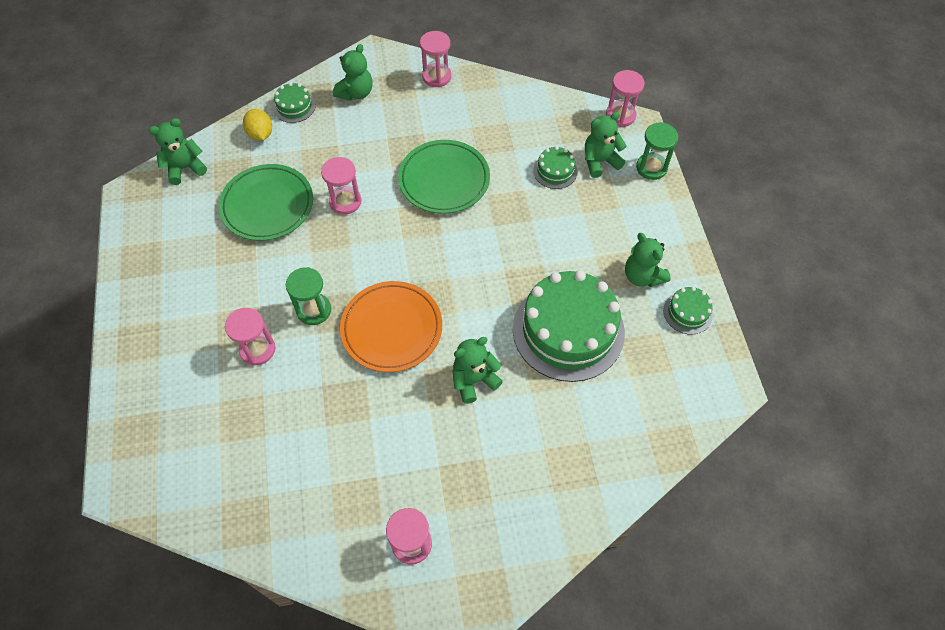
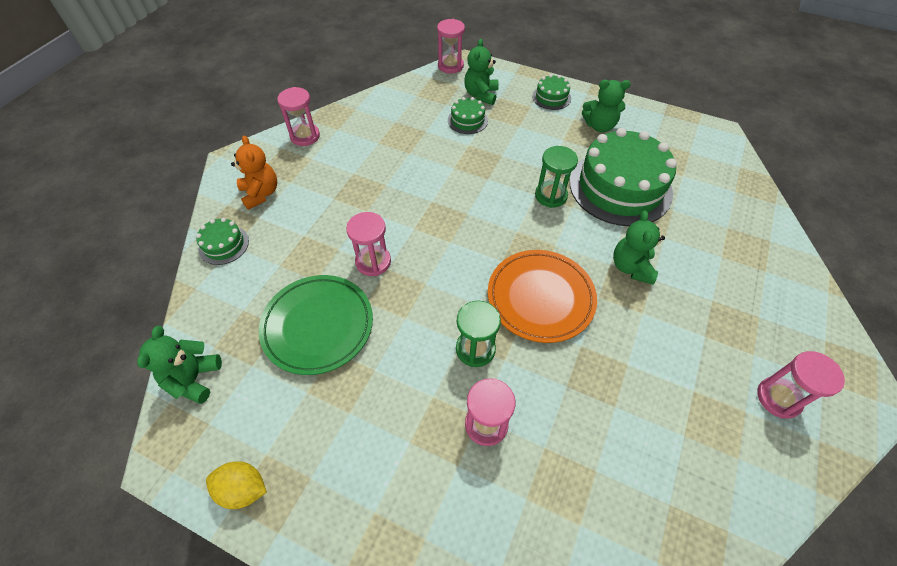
camera: 55 degrees left, 5 degrees down
yellow lemon [243,109,272,141] -> yellow lemon moved to [206,461,267,509]
green teddy bear [333,44,373,101] -> orange teddy bear [231,136,277,210]
green plate [398,140,490,214] -> none
green hourglass [636,122,678,180] -> green hourglass moved to [535,146,578,208]
green cake [663,287,713,335] -> green cake moved to [532,74,571,110]

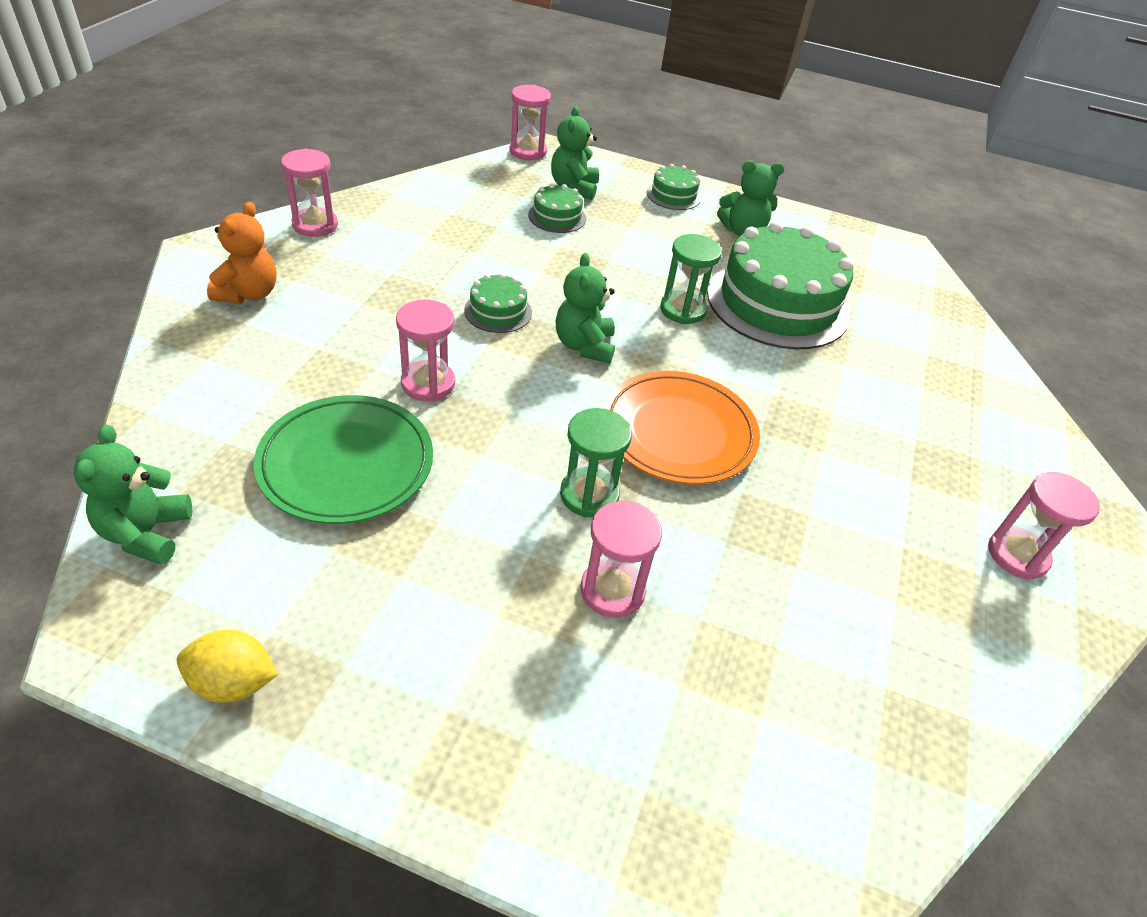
camera: 10 degrees left, 10 degrees down
green cake [196,218,249,265] -> green cake moved to [464,273,532,333]
orange teddy bear [231,136,277,210] -> orange teddy bear turned 45 degrees clockwise [207,202,277,303]
green teddy bear [613,211,665,285] -> green teddy bear moved to [555,253,615,364]

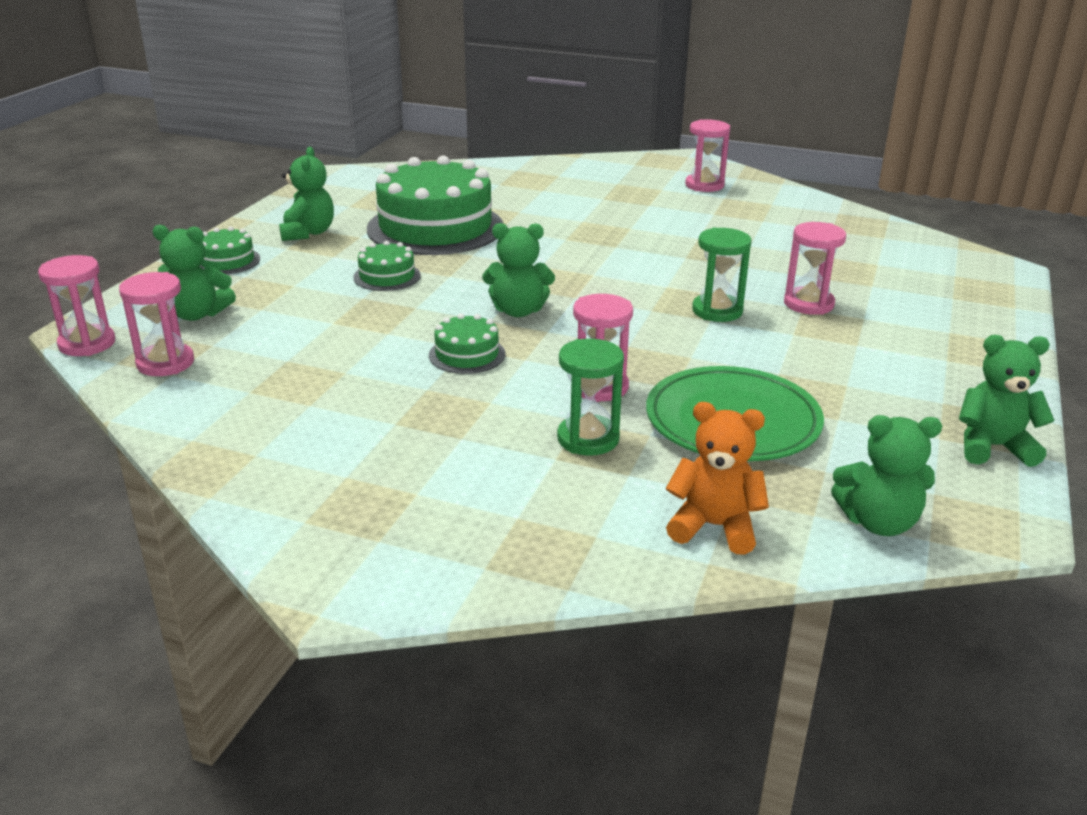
camera: 85 degrees left, 15 degrees down
yellow lemon [177,630,278,703] -> green teddy bear [959,335,1055,467]
orange teddy bear [207,202,277,303] -> orange teddy bear moved to [666,402,769,554]
pink hourglass [281,148,338,237] -> pink hourglass moved to [119,272,194,376]
green cake [528,183,586,233] -> green cake moved to [353,241,421,291]
orange plate [604,371,760,484] -> none
green hourglass [660,234,722,324] -> green hourglass moved to [557,339,624,456]

